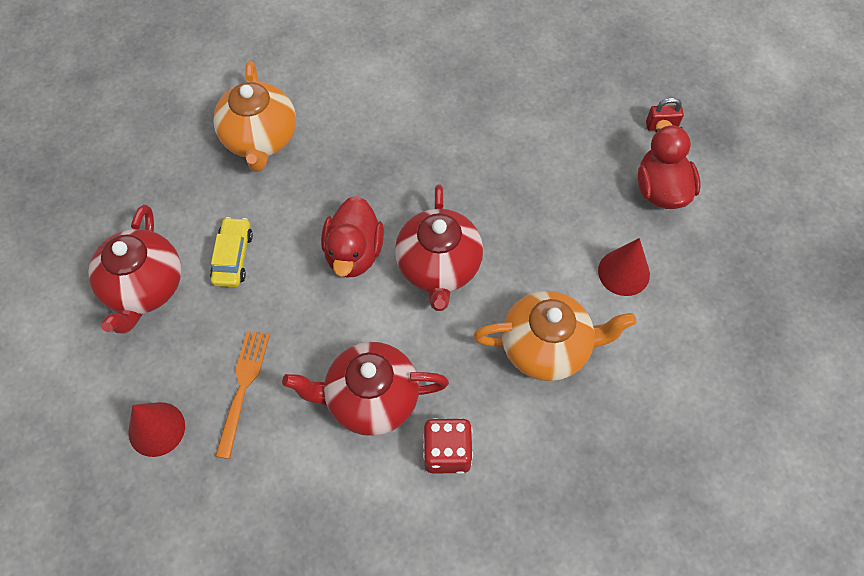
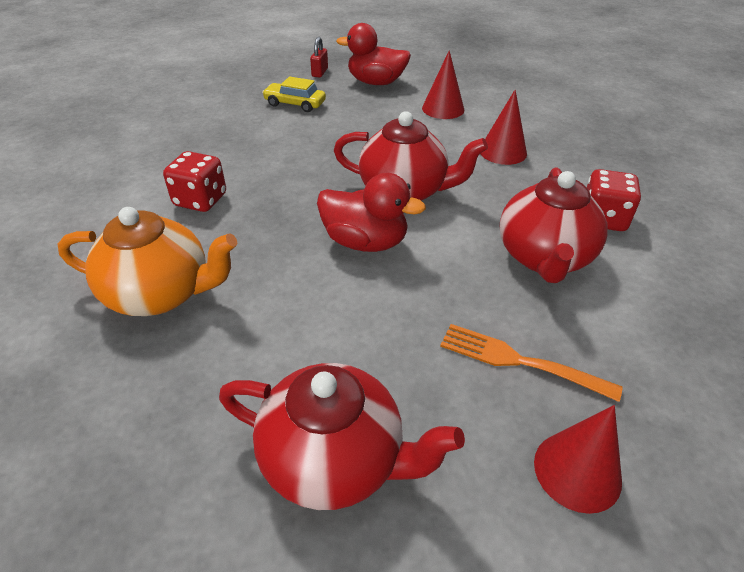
camera: 75 degrees left, 20 degrees down
yellow car [210,217,253,287] -> yellow car moved to [262,76,326,112]
orange teapot [473,291,636,381] -> red cone [481,89,527,165]
none -> red dice [163,151,226,212]

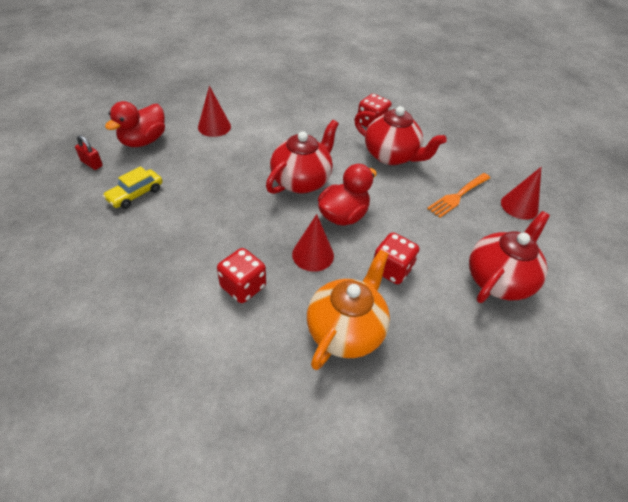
camera: 70 degrees left, 5 degrees up
red cone [481,89,527,165] -> red cone moved to [292,214,334,272]
none -> red dice [374,232,419,284]

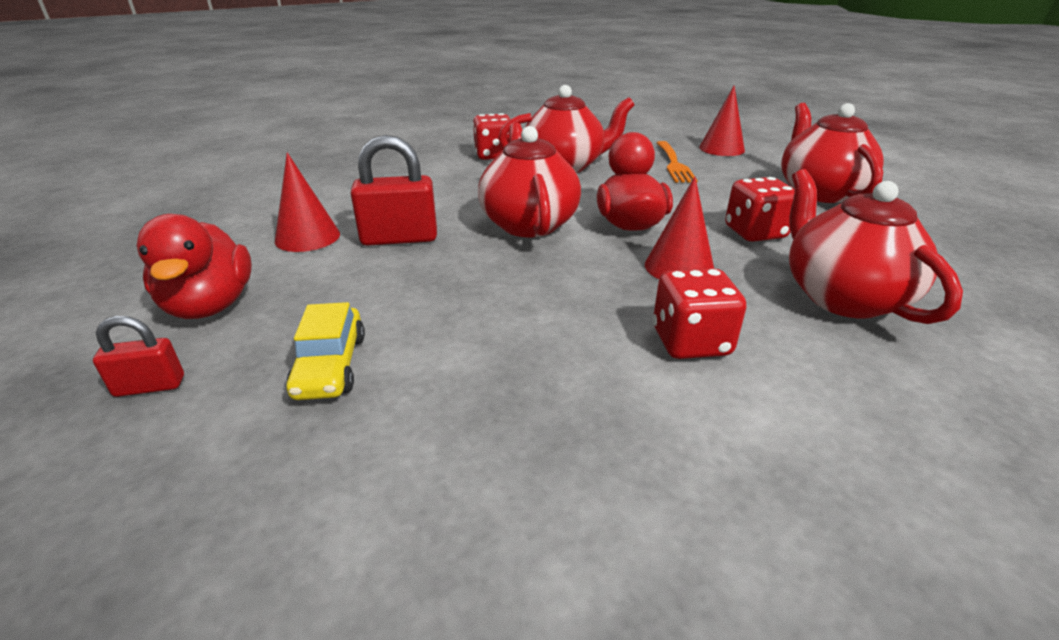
camera: 45 degrees left, 15 degrees down
orange teapot [307,250,390,370] -> red teapot [789,169,963,324]
none -> red padlock [351,135,437,246]

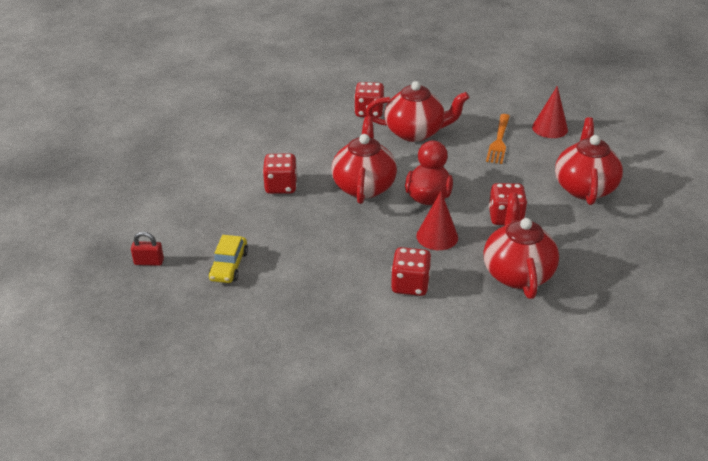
camera: 15 degrees right, 5 degrees up
red duck [137,214,252,319] -> none
red cone [275,153,340,252] -> none
red padlock [351,135,437,246] -> red dice [263,153,297,194]

